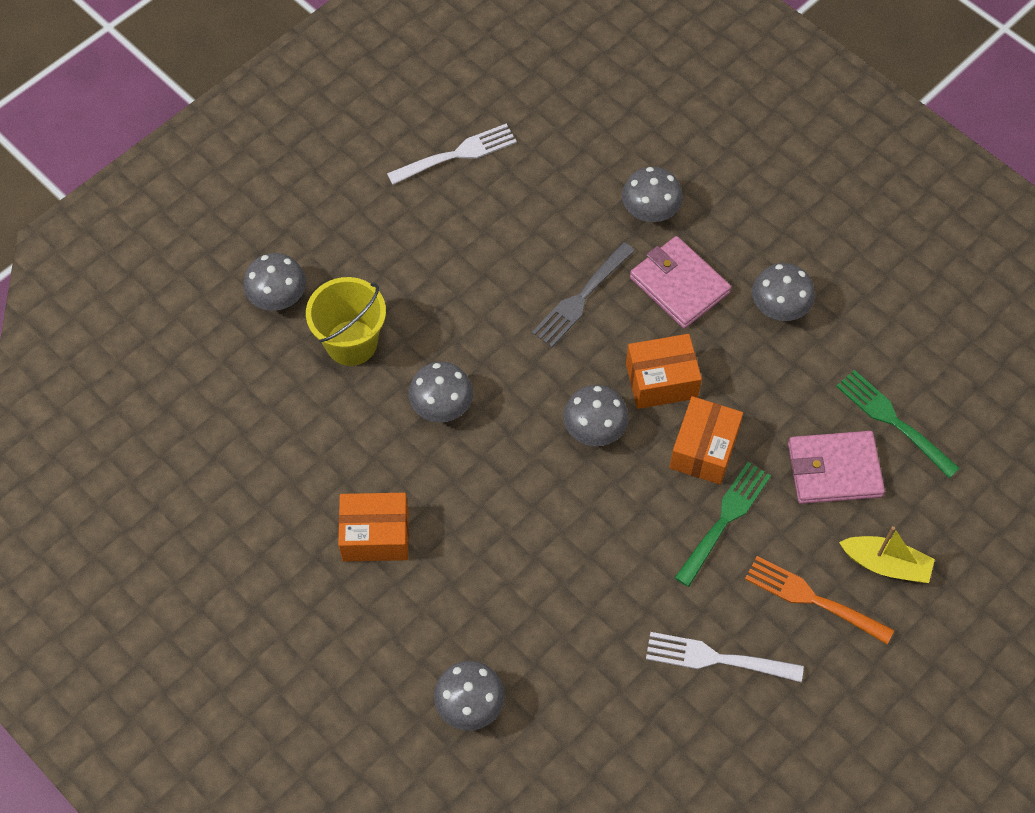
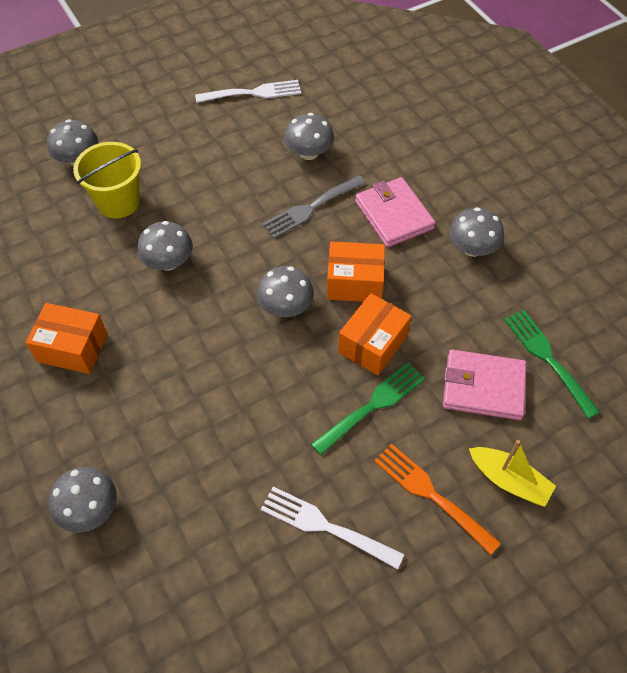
camera: 15 degrees right, 5 degrees down
grey mushroom [622,167,683,222] -> grey mushroom moved to [284,113,334,160]

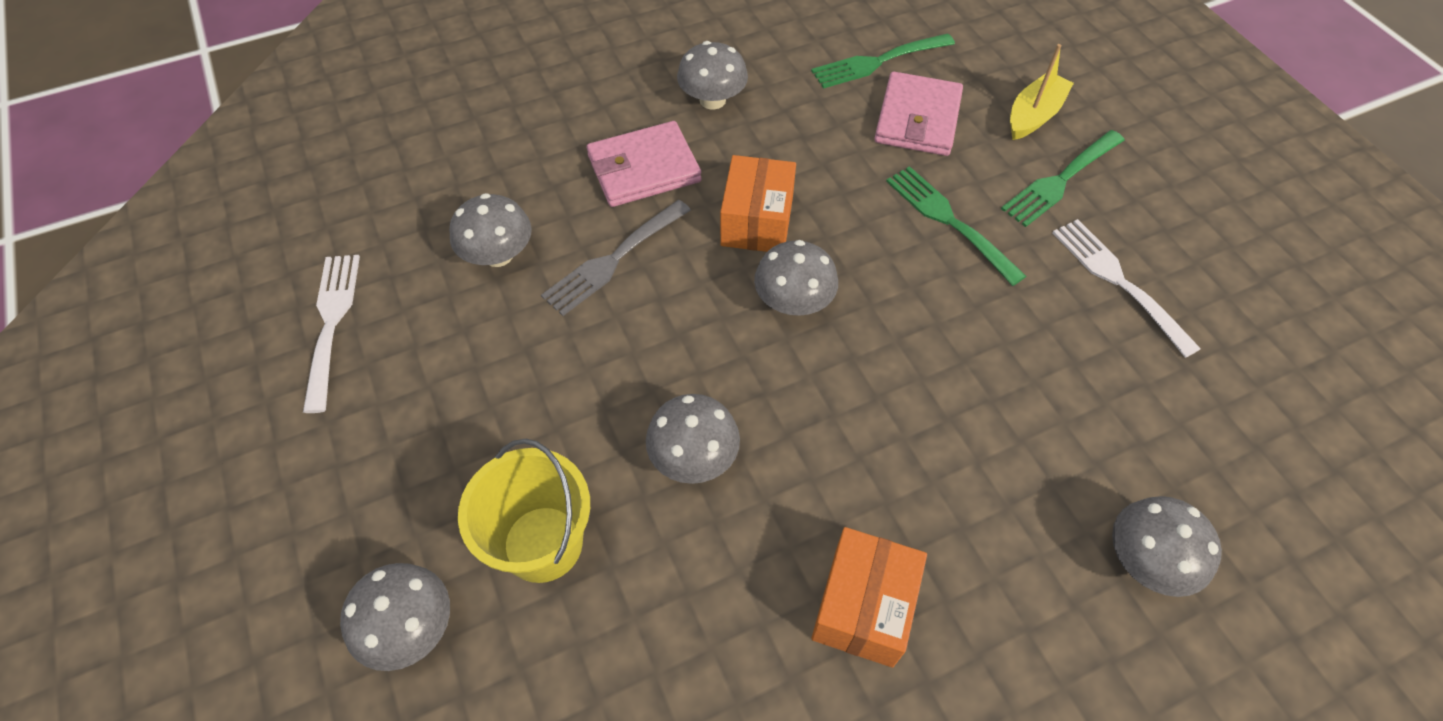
camera: 85 degrees left, 0 degrees up
white fork [261,487,404,570] -> white fork turned 120 degrees clockwise [1052,219,1201,358]
grey fork [262,175,366,238] -> grey fork turned 75 degrees clockwise [541,200,691,316]
orange box [338,293,411,376] -> none
orange fork [374,443,501,555] -> green fork [1001,130,1124,227]

